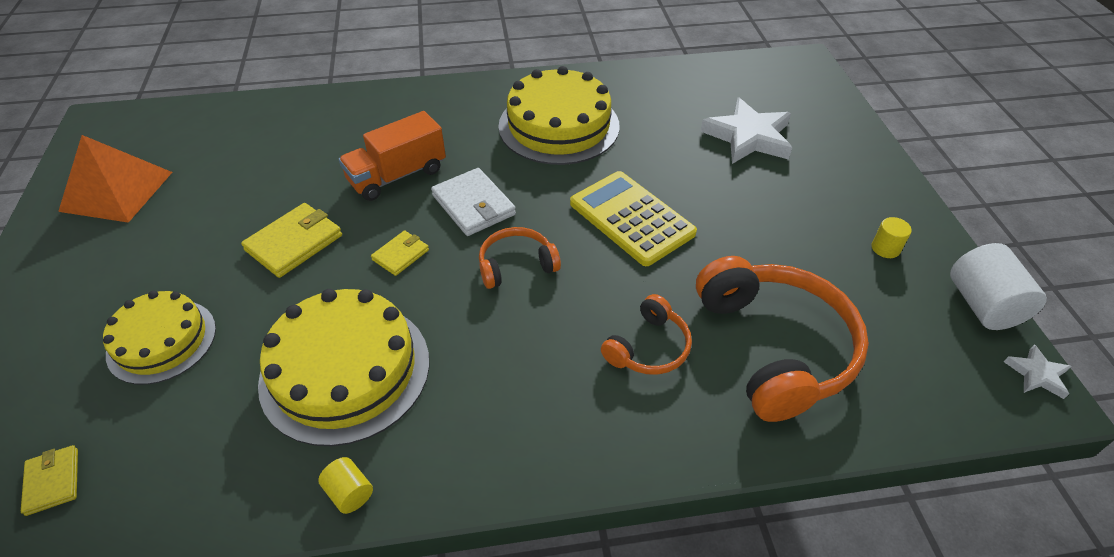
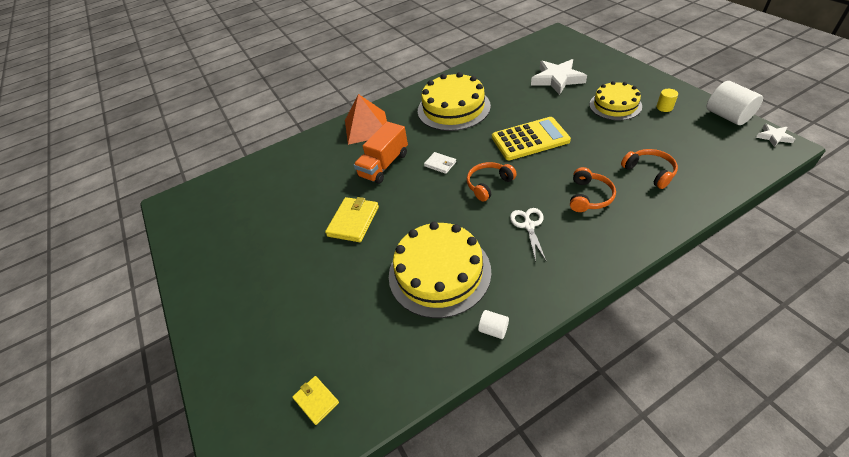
camera: 15 degrees left, 0 degrees up
orange pyramid [58,135,172,223] -> orange pyramid moved to [345,94,387,145]
yellow cake [103,291,216,385] -> yellow cake moved to [589,81,642,120]
yellow cylinder [318,457,373,514] -> white cylinder [478,310,509,339]
yellow wallet [371,230,429,276] -> none
white wallet [431,168,516,236] -> white wallet [424,152,456,174], size x0.59
yellow calculator [570,171,697,266] -> yellow calculator turned 135 degrees clockwise [492,117,571,160]
orange headphones [696,256,869,422] -> orange headphones [621,149,678,189], size x0.52
none -> white scissors [510,208,547,262]

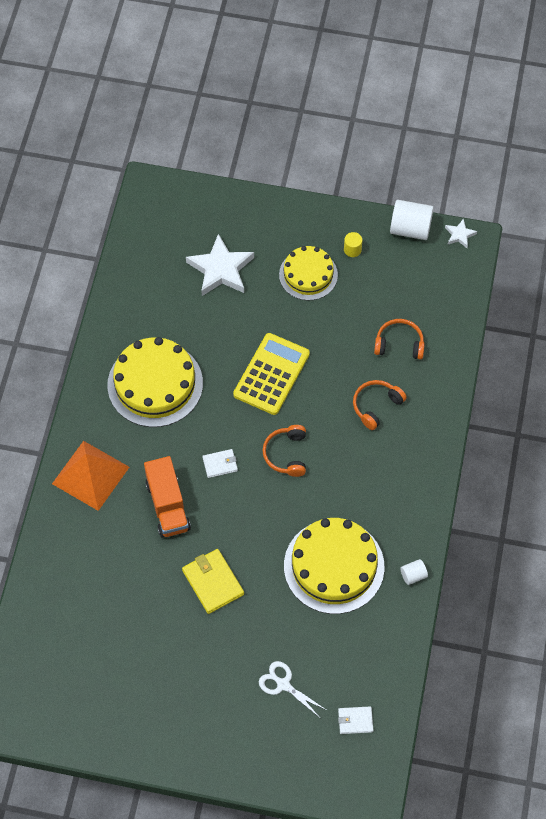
camera: 55 degrees left, 15 degrees up
yellow wallet [292,376,339,425] -> white wallet [338,706,373,734]
white scissors [510,208,547,262] -> white scissors moved to [259,661,326,718]
orange headphones [570,167,616,212] -> orange headphones turned 105 degrees counterclockwise [353,380,407,430]

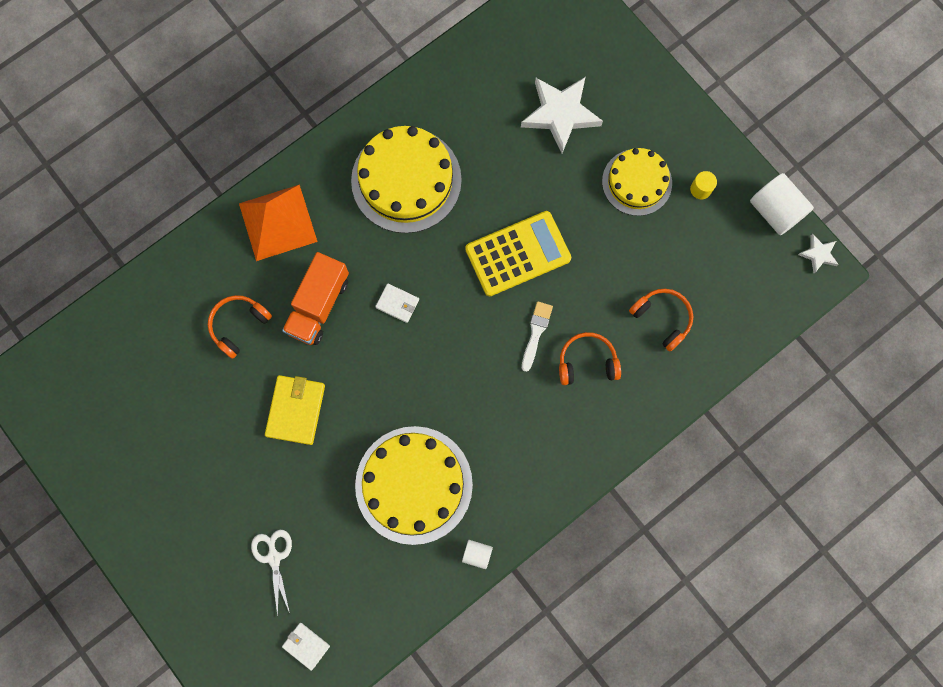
camera: 40 degrees right, 15 degrees up
orange headphones [262,425,306,477] -> orange headphones moved to [208,295,272,359]
none -> white brush [522,301,553,372]

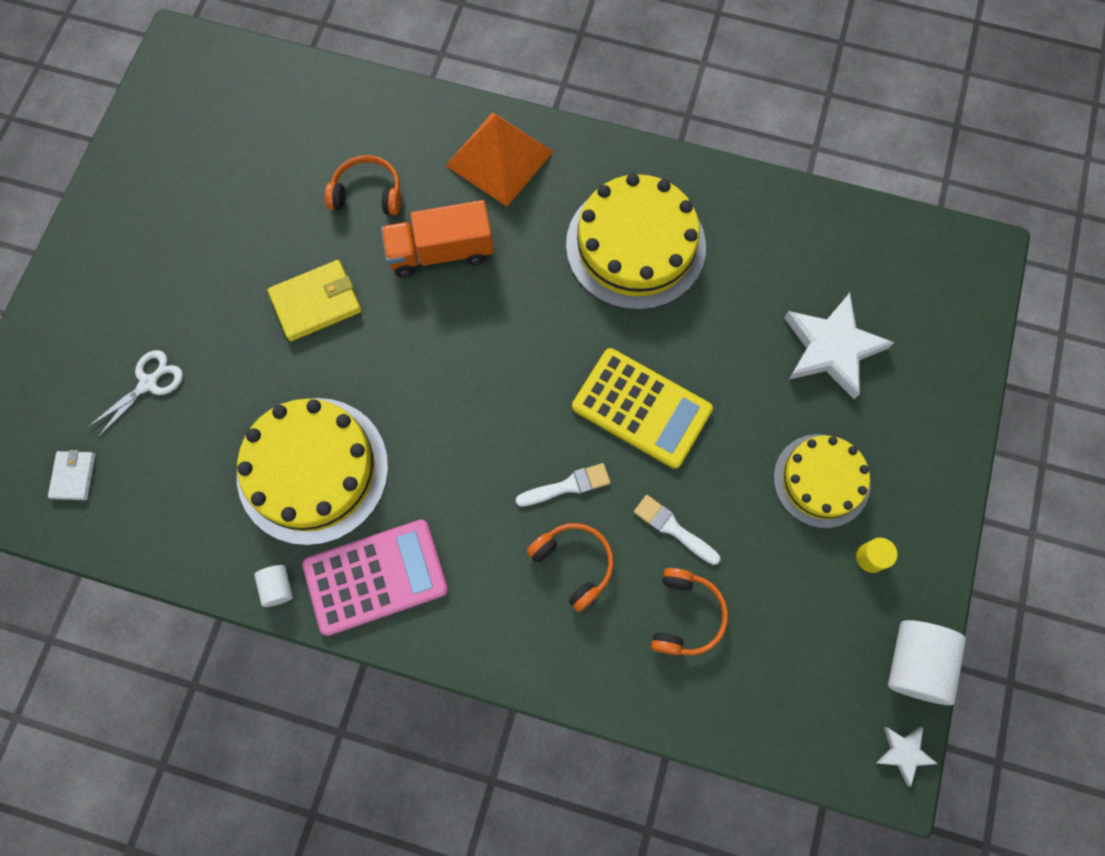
camera: 55 degrees right, 5 degrees down
white wallet [375,283,419,323] -> none
none -> pink calculator [302,520,448,636]
none -> white brush [634,495,720,565]

